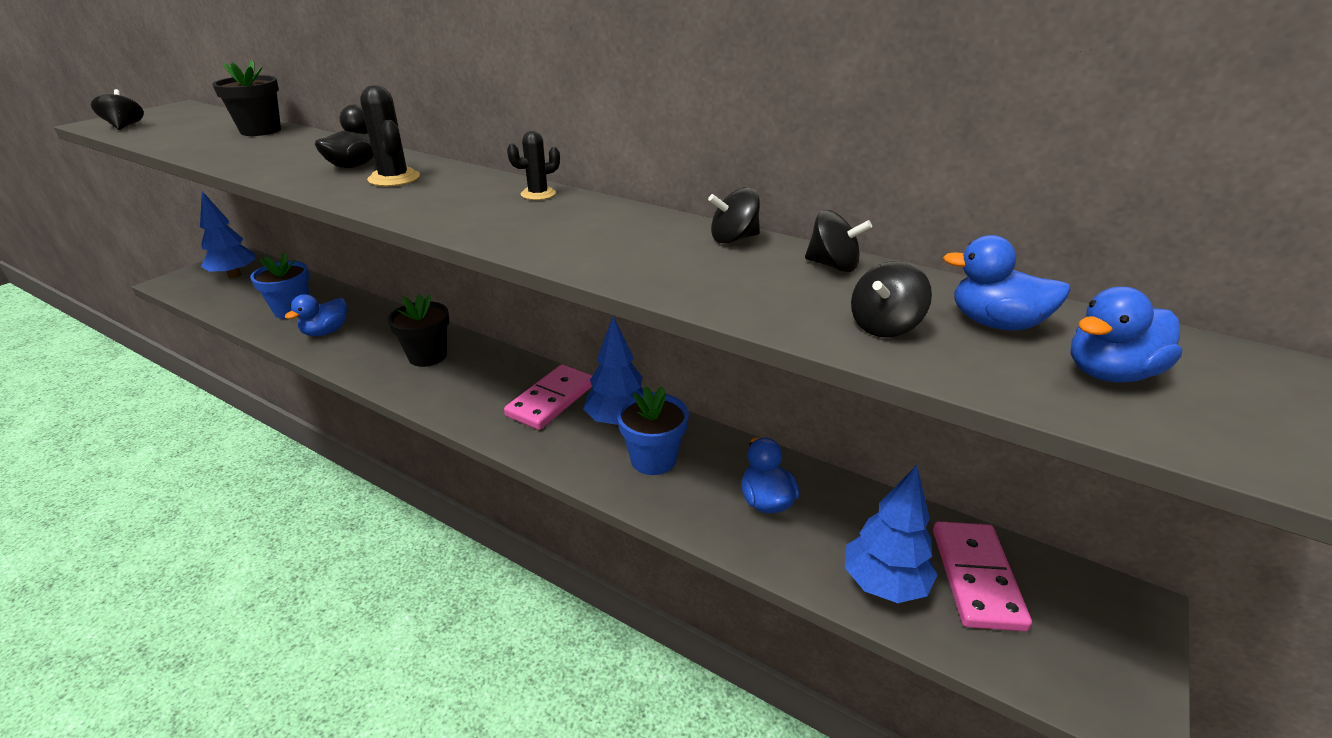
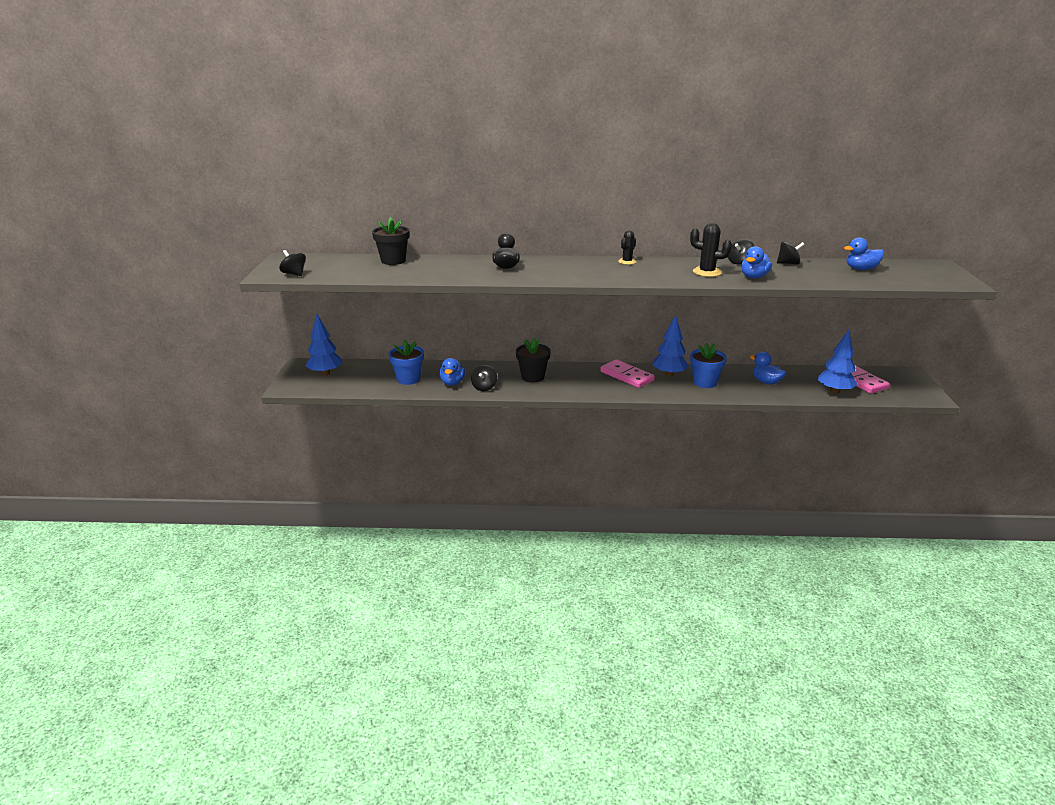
camera: 30 degrees left, 5 degrees down
black cactus [360,85,420,187] -> black cactus moved to [690,223,732,277]
pink domino [504,364,593,430] -> pink domino turned 45 degrees counterclockwise [600,359,655,388]
black spinning top [851,261,932,338] -> black spinning top moved to [471,365,497,391]
blue duck [1070,287,1182,383] -> blue duck moved to [741,246,772,278]

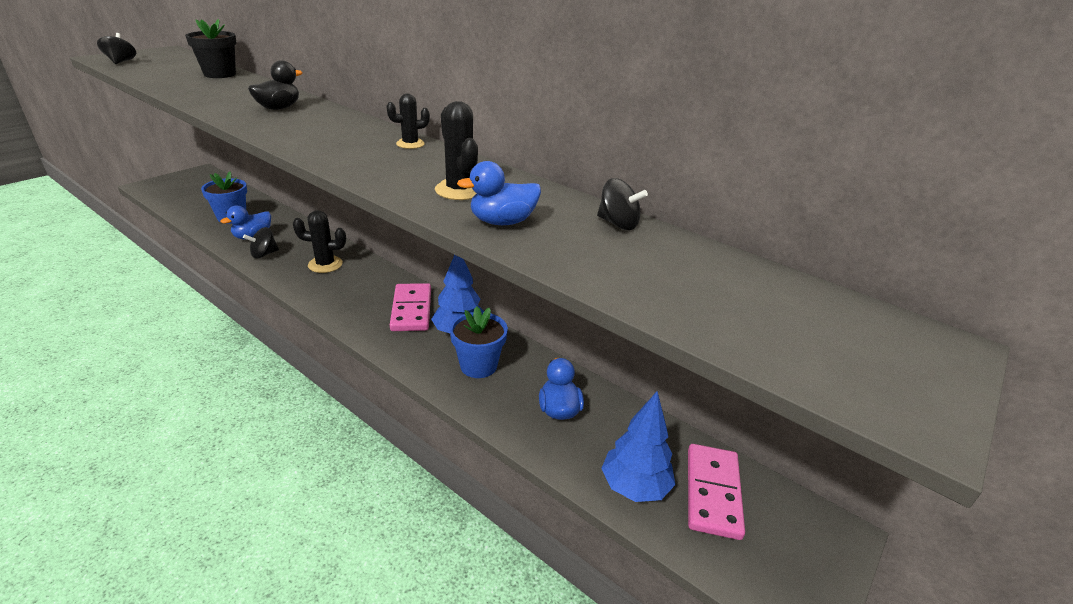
camera: 35 degrees right, 5 degrees up
blue tree [306,314,343,376] -> none
black flower pot [516,338,551,383] -> black cactus [293,210,346,273]
black spinning top [728,239,754,265] -> none
blue duck [844,237,884,270] -> none

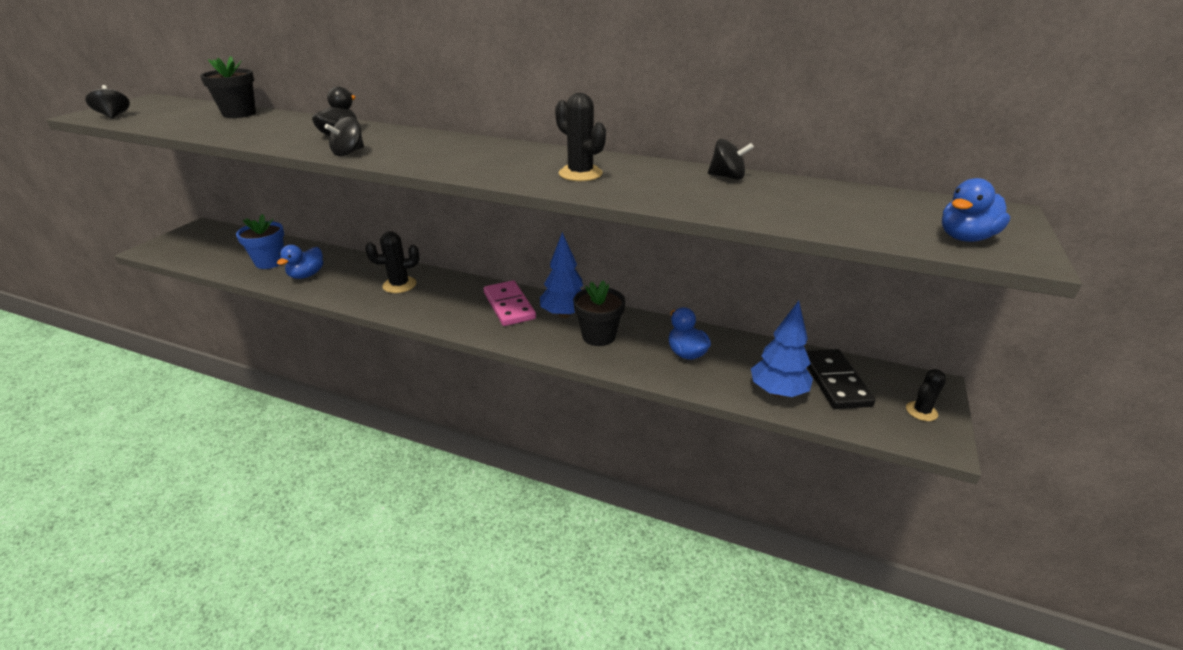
camera: 15 degrees left, 0 degrees up
black spinning top [243,227,279,259] -> black spinning top moved to [324,117,364,156]
black cactus [386,94,430,149] -> black cactus moved to [906,369,946,421]
blue flower pot [450,306,508,378] -> black flower pot [573,280,625,346]
blue duck [457,161,541,225] -> blue duck moved to [942,178,1011,242]
pink domino [688,444,745,540] -> black domino [806,349,875,409]

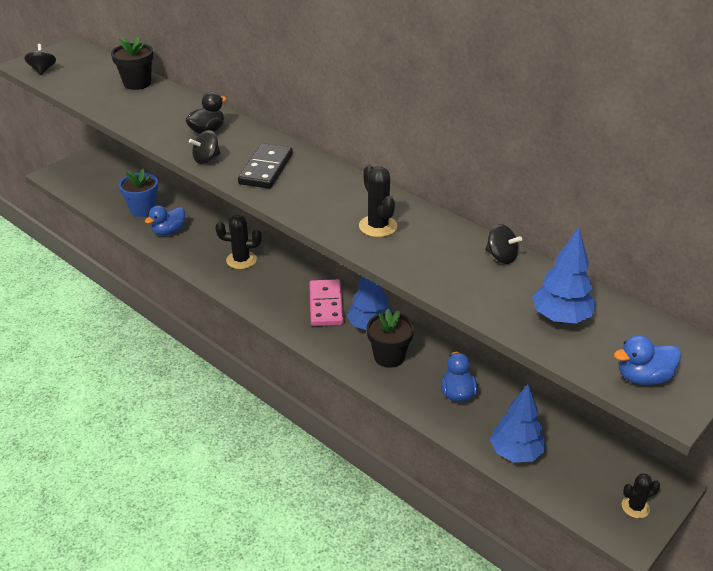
camera: 20 degrees right, 5 degrees up
black domino [806,349,875,409] -> black domino moved to [238,143,293,189]
none -> blue tree [532,227,596,324]

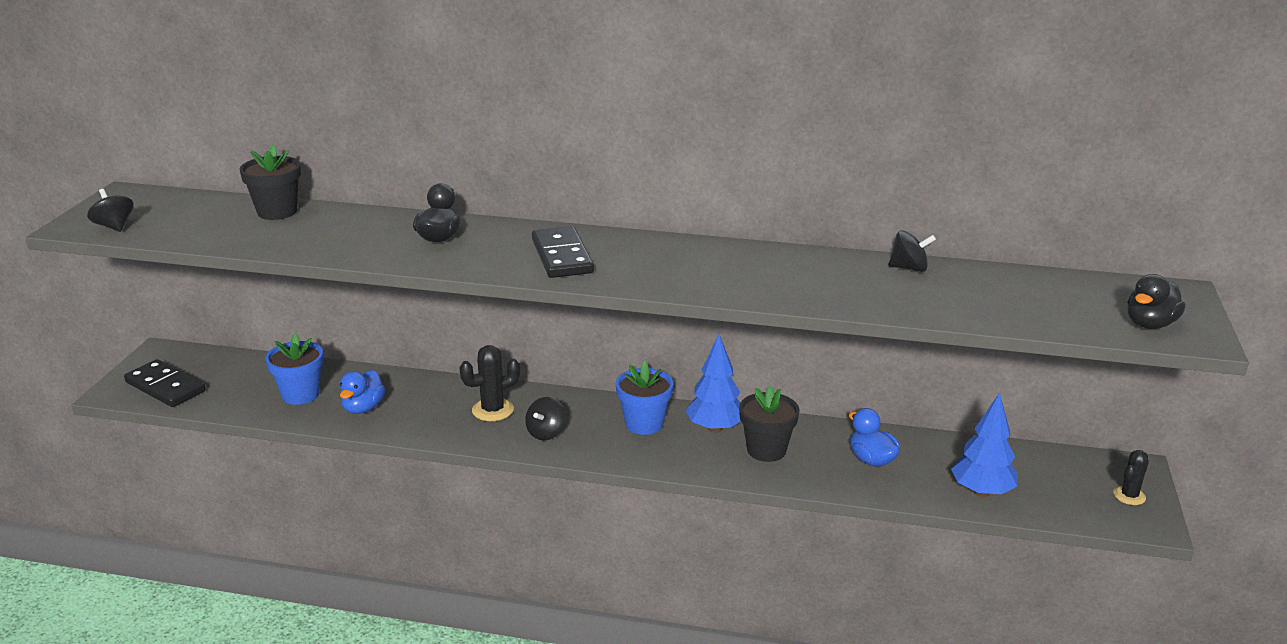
camera: 30 degrees left, 10 degrees down
black spinning top [189,130,220,164] -> black spinning top moved to [525,397,566,441]
pink domino [309,279,344,326] -> blue flower pot [616,361,674,435]
black cactus [359,165,397,237] -> none
blue tree [532,227,596,324] -> none
blue duck [614,335,681,385] -> black duck [1128,274,1185,329]
none -> black domino [124,359,206,407]

